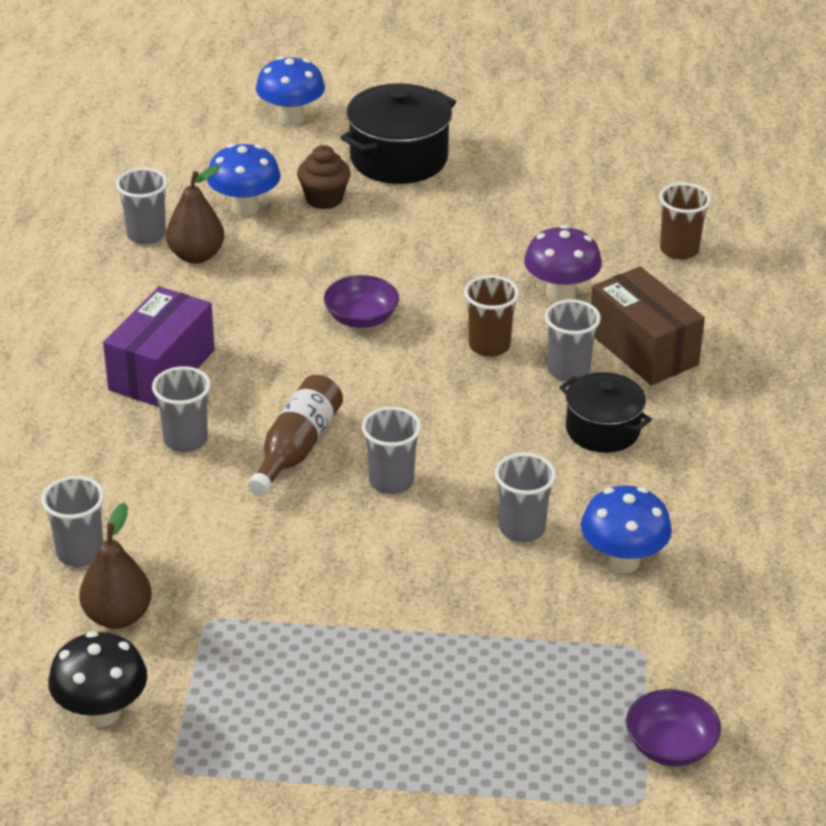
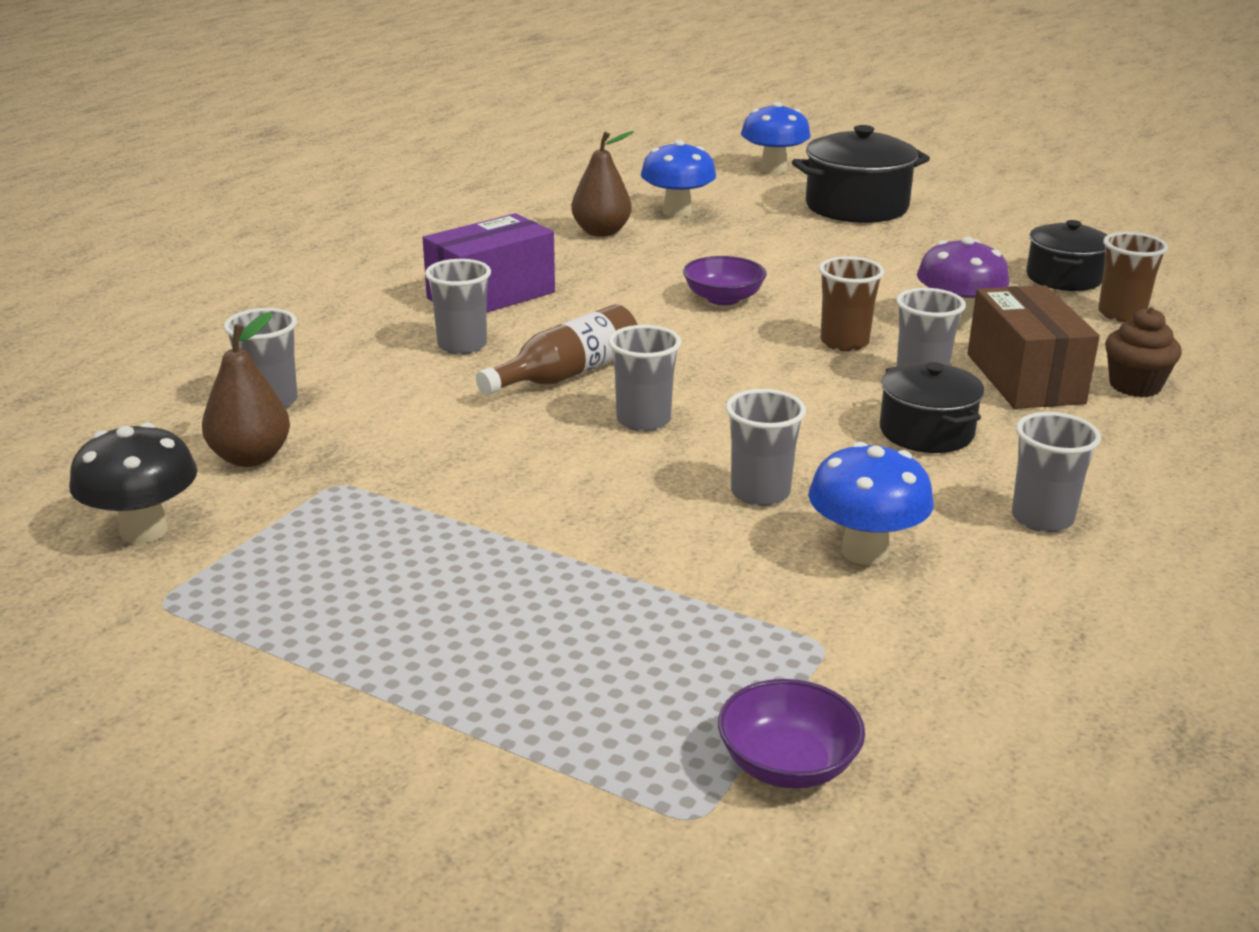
camera: 25 degrees right, 10 degrees down
grey cup [116,168,168,245] -> grey cup moved to [1012,412,1101,532]
brown cupcake [297,145,351,209] -> brown cupcake moved to [1105,307,1182,397]
none -> black pot [1026,220,1107,291]

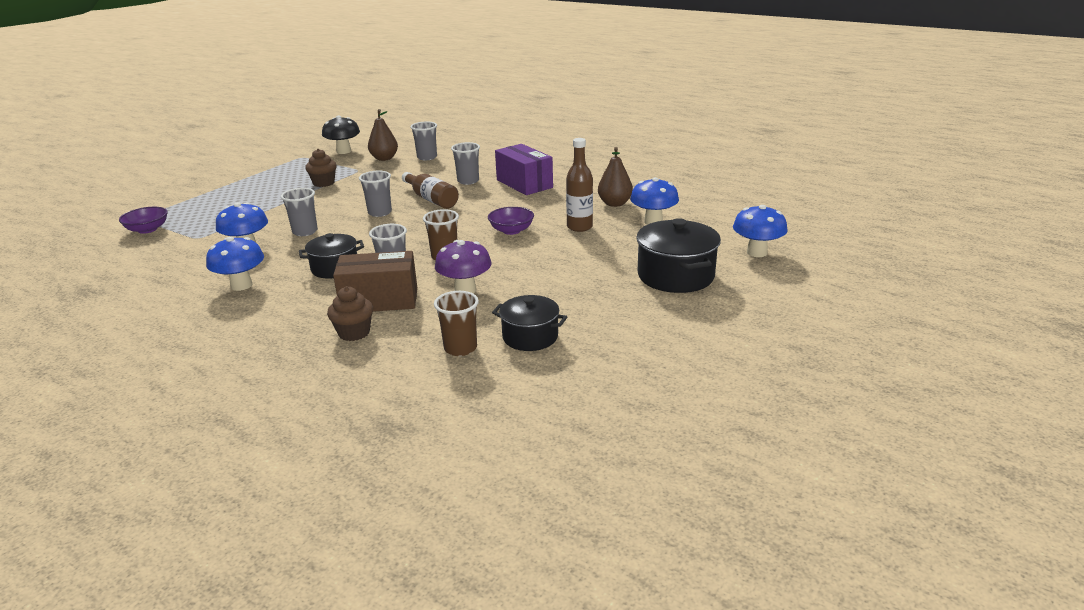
camera: 95 degrees right, 0 degrees up
grey cup [1012,412,1101,532] -> blue mushroom [206,237,264,291]
none -> brown cupcake [305,149,337,187]
none -> brown bottle [566,138,593,232]

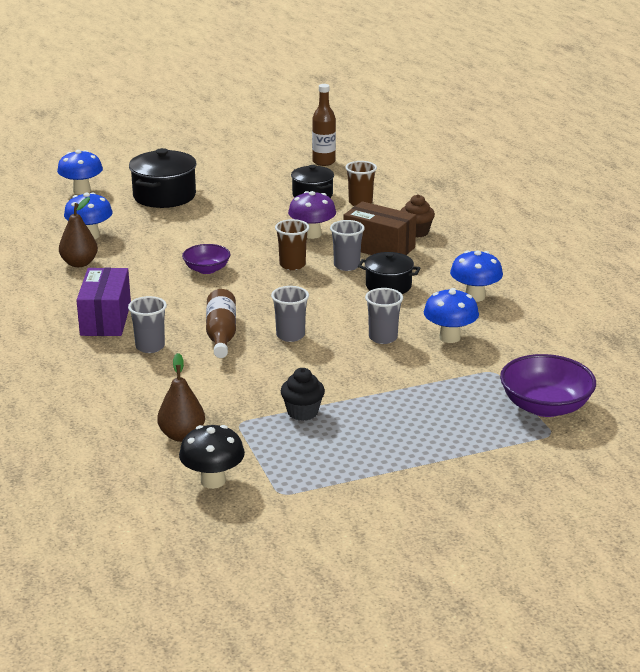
camera: 145 degrees left, 0 degrees up
purple bowl [119,207,168,234] -> purple bowl [500,354,596,417], size x1.65
brown cupcake [305,149,337,187] -> black cupcake [281,368,325,421]
grey cup [410,122,437,160] -> none
brown bottle [566,138,593,232] -> brown bottle moved to [312,84,336,166]

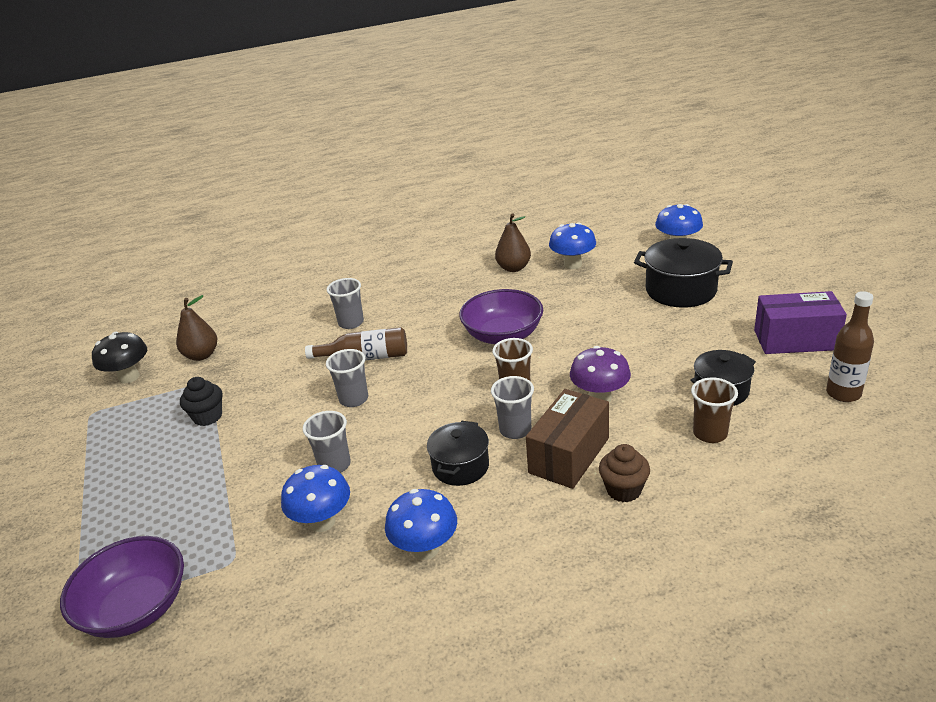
camera: 95 degrees right, 5 degrees up
purple box [76,268,131,336] -> purple box moved to [754,291,847,354]
purple bowl [182,244,230,274] -> purple bowl [459,289,543,344], size x1.65

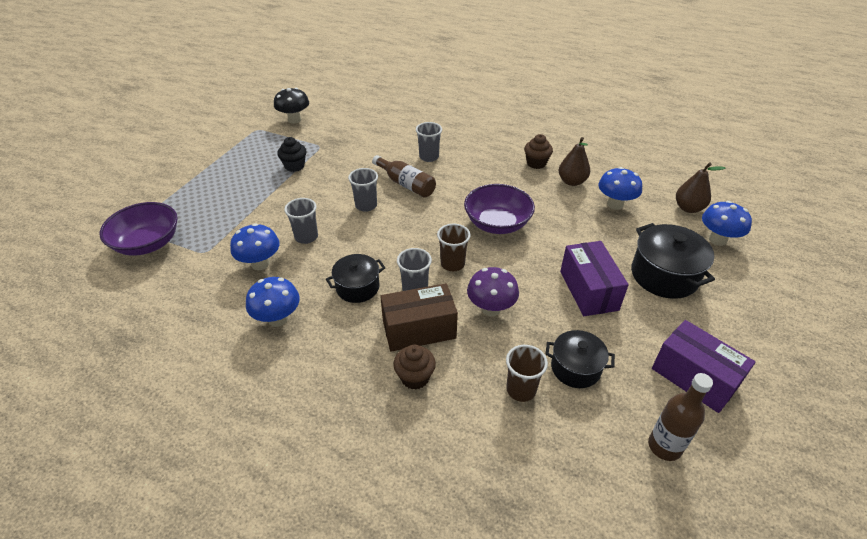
camera: 40 degrees right, 10 degrees up
brown pear [176,295,217,361] -> brown pear moved to [676,162,726,213]
none -> brown cupcake [524,134,553,169]
none -> purple box [560,241,629,316]

